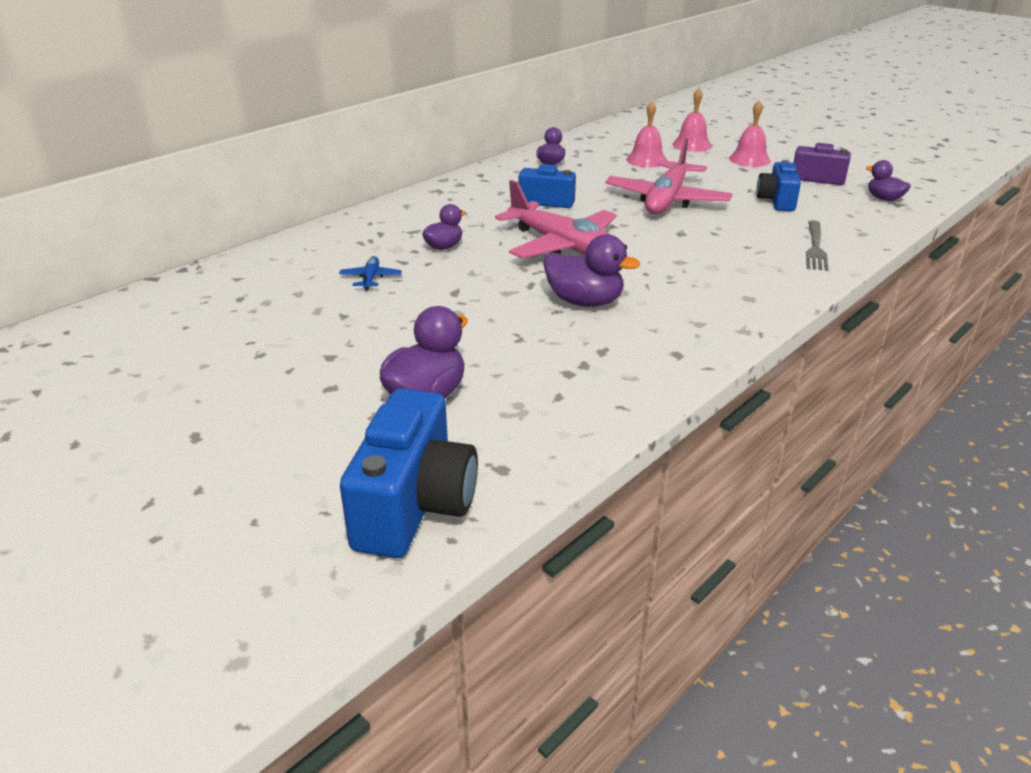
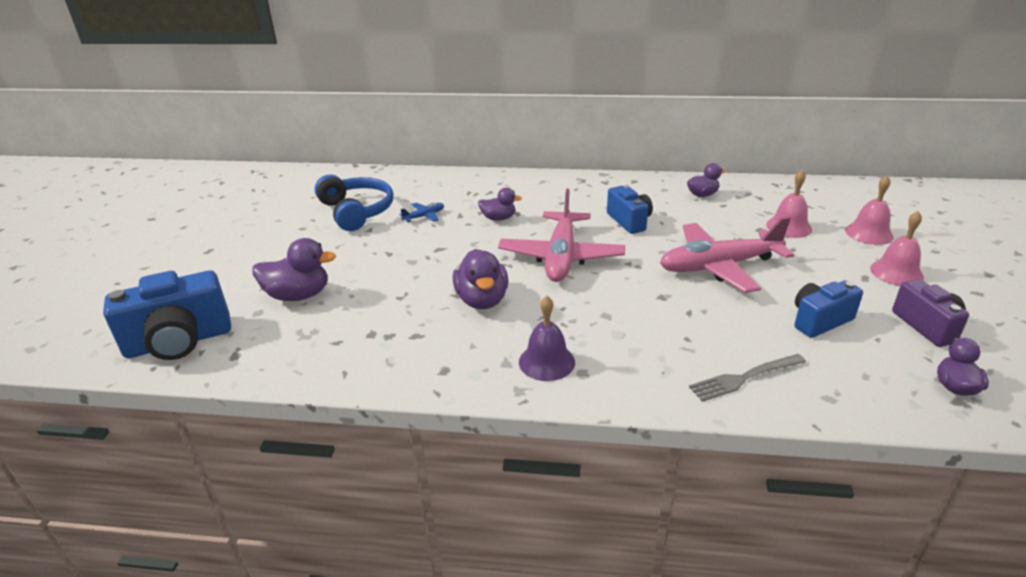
camera: 55 degrees right, 0 degrees up
none -> blue headphones [315,175,393,231]
none -> purple bell [519,296,575,381]

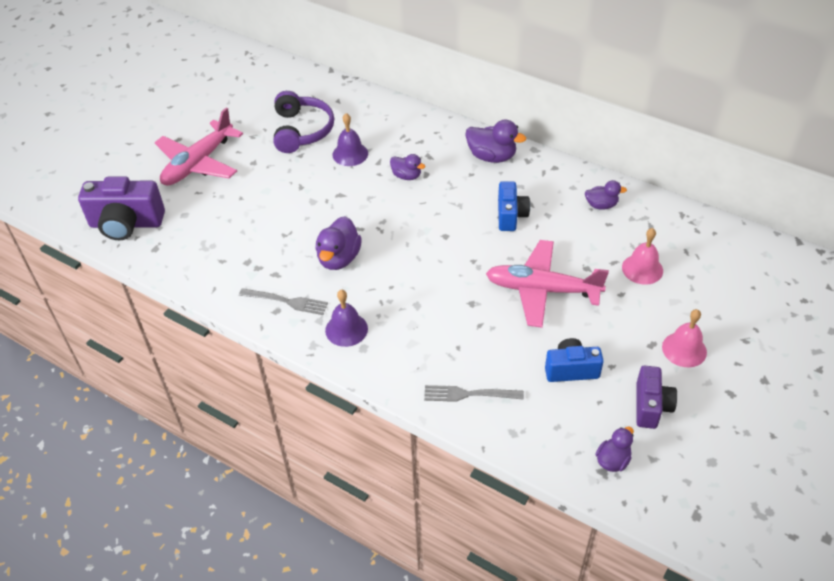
camera: 25 degrees right, 15 degrees up
blue camera [103,270,231,360] -> purple camera [78,176,165,240]
purple duck [252,238,336,301] -> purple duck moved to [465,119,526,163]
blue headphones [315,175,393,231] -> purple headphones [274,91,334,153]
blue plane [399,203,444,222] -> purple bell [333,113,368,166]
pink plane [498,189,625,282] -> pink plane moved to [155,108,243,186]
pink bell [845,176,894,245] -> none
none -> grey fork [239,288,328,315]

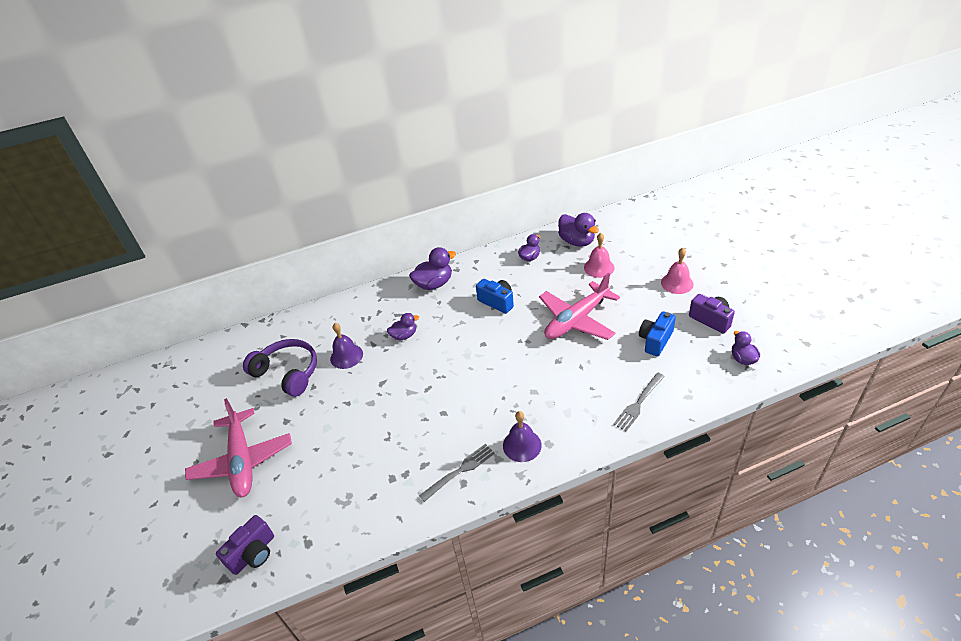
camera: 50 degrees left, 5 degrees down
purple camera [78,176,165,240] -> purple camera [216,515,274,575], size x0.62
purple duck [315,216,362,270] -> purple duck moved to [558,213,599,247]

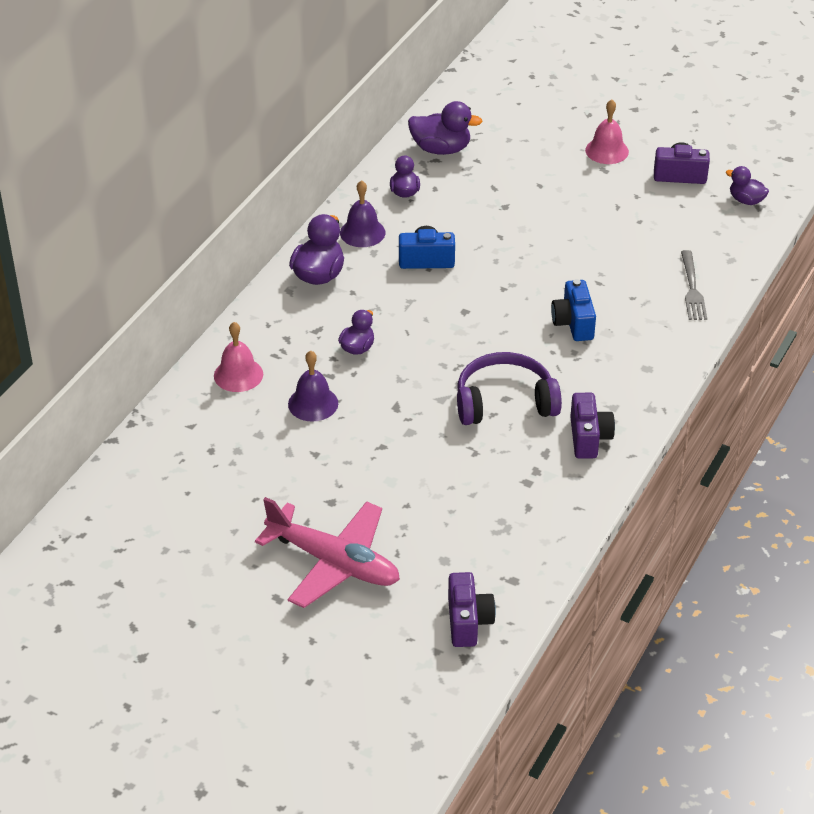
camera: 45 degrees left, 0 degrees up
purple headphones [243,339,317,397] -> purple headphones moved to [457,352,562,425]
grey fork [419,444,495,502] -> purple camera [570,393,615,459]
purple bell [503,411,542,462] -> purple bell moved to [340,180,385,247]
pink plane [539,273,620,340] -> none
pink bell [584,233,615,278] -> pink bell moved to [214,322,263,392]
blue camera [639,311,676,357] -> blue camera moved to [551,279,596,341]

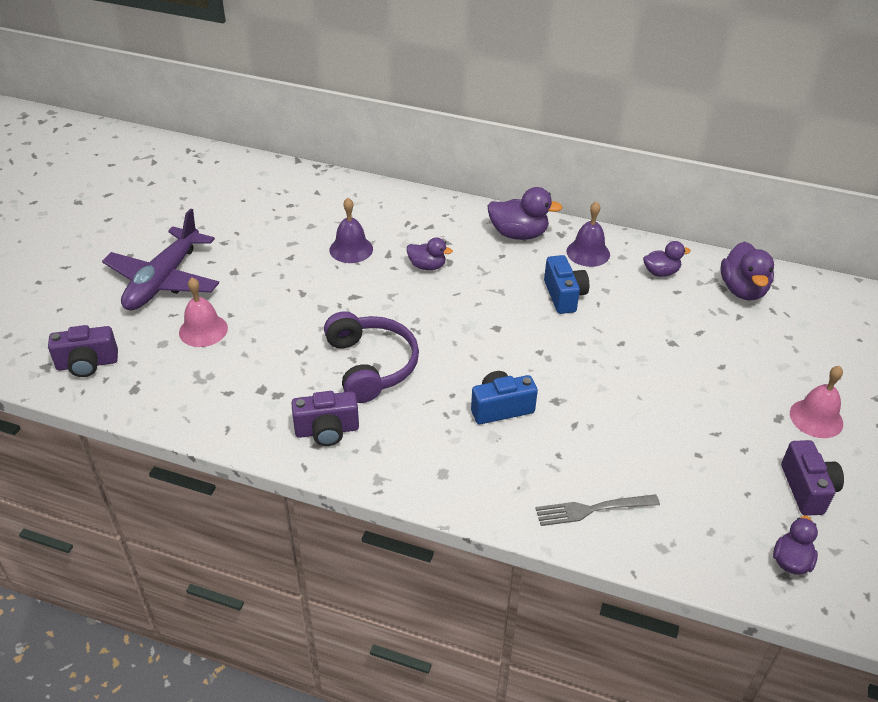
camera: 80 degrees right, 0 degrees up
pink bell [214,322,263,392] -> pink bell moved to [179,277,228,347]
pink plane [255,497,400,608] -> purple plane [102,208,219,310]

